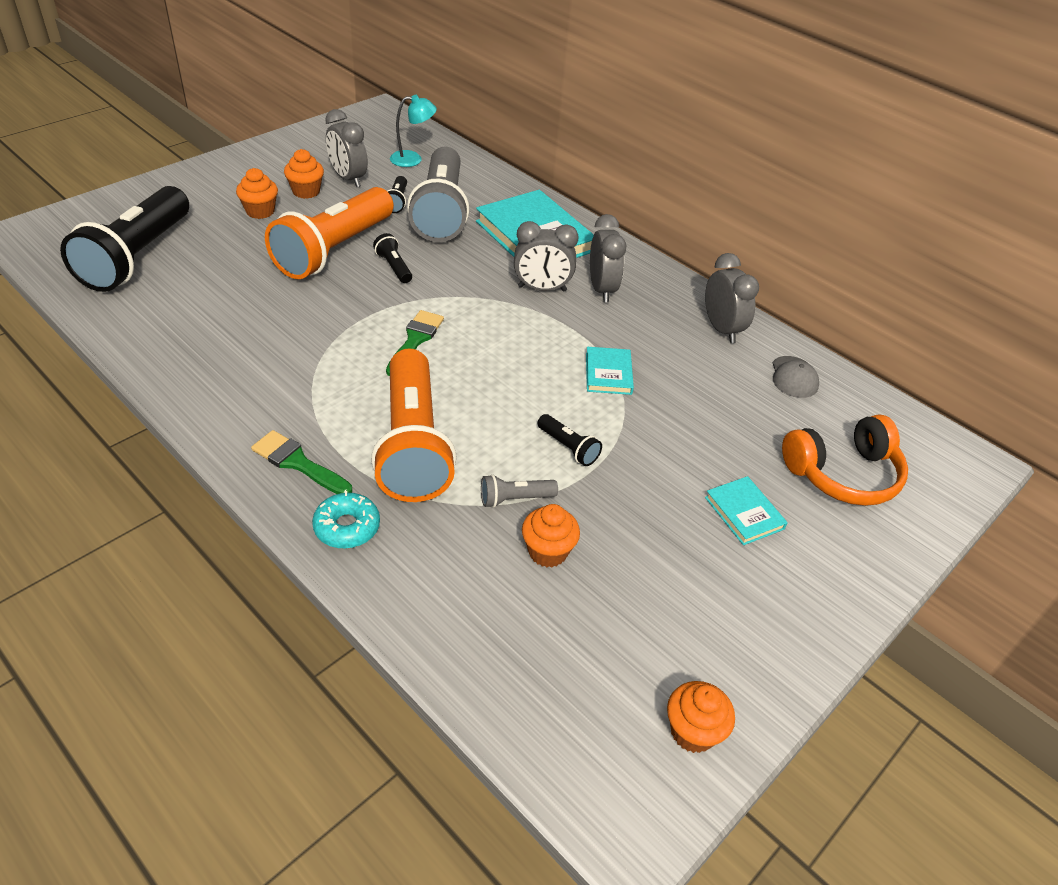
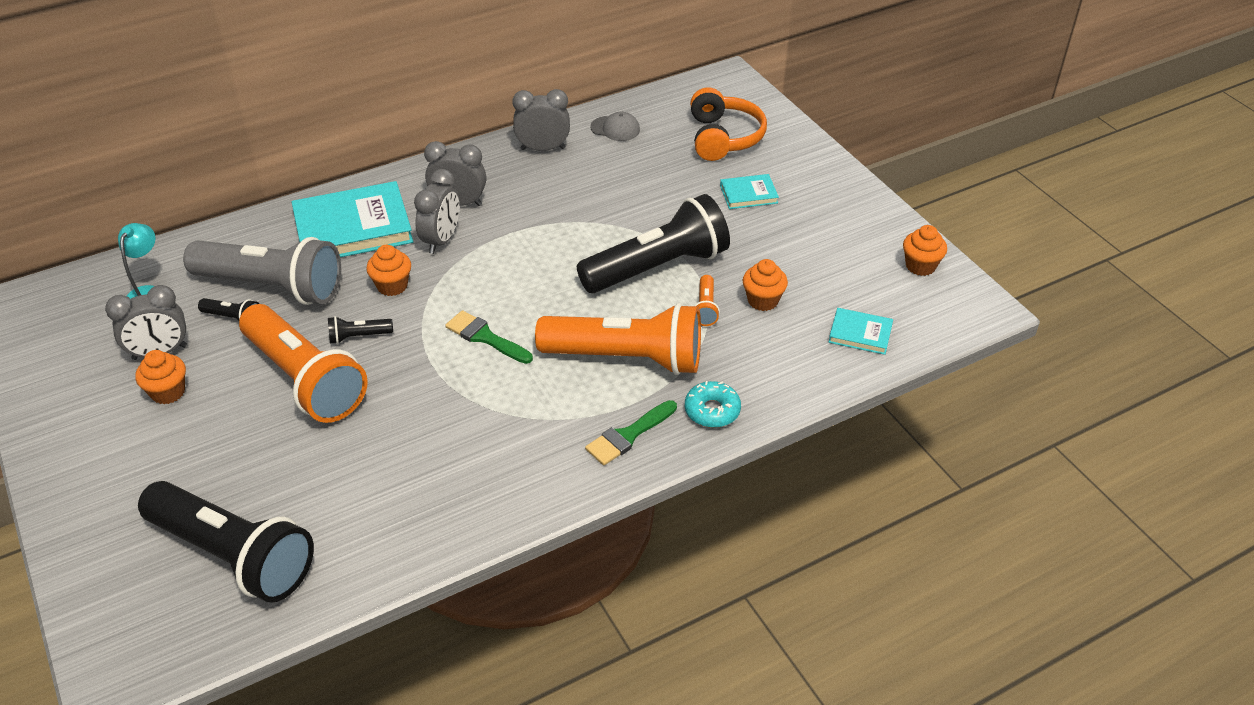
camera: 70 degrees left, 0 degrees up
orange cupcake [236,168,278,219] -> orange cupcake moved to [366,245,411,296]
grey flashlight [481,474,558,508] -> orange flashlight [695,275,720,326]
black flashlight [537,414,602,466] -> black flashlight [577,194,730,293], size x2.50
turquoise book [586,347,634,395] -> turquoise book moved to [828,308,893,355]

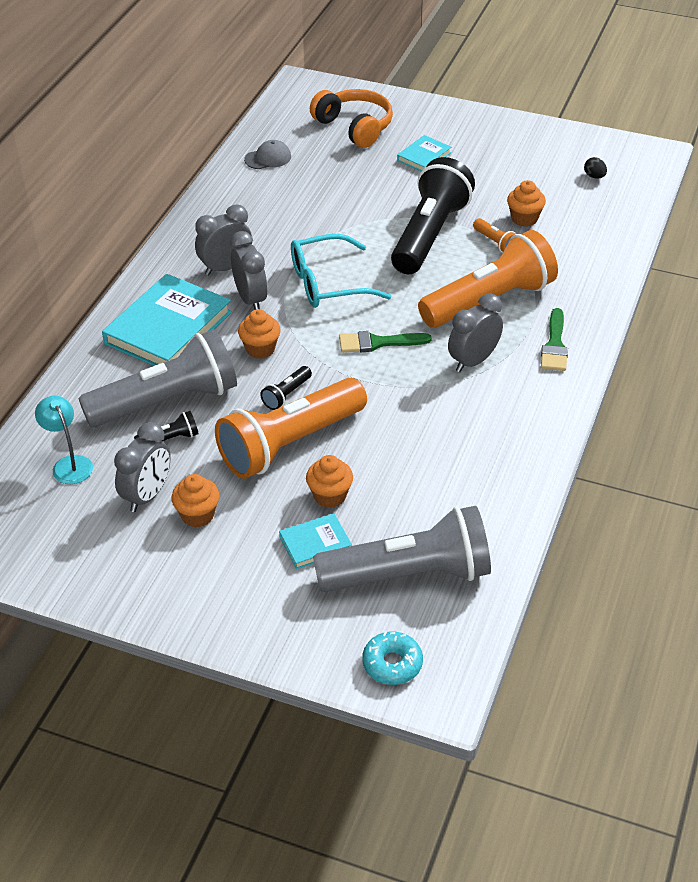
camera: 40 degrees left, 0 degrees up
black flashlight [138,481,314,603] -> grey flashlight [313,506,491,592]
orange flashlight [239,304,368,423] -> orange flashlight turned 135 degrees clockwise [215,378,367,479]
grey clock [512,89,570,151] -> grey clock moved to [448,294,503,372]
turquoise donut [685,381,741,428] -> turquoise donut moved to [362,631,423,685]
turquoise book [828,308,893,355] -> turquoise book moved to [279,513,352,569]
orange cupcake [903,225,947,276] -> orange cupcake moved to [306,455,353,508]
none -> turquoise glasses [291,234,391,308]
none -> black egg [584,157,607,179]

